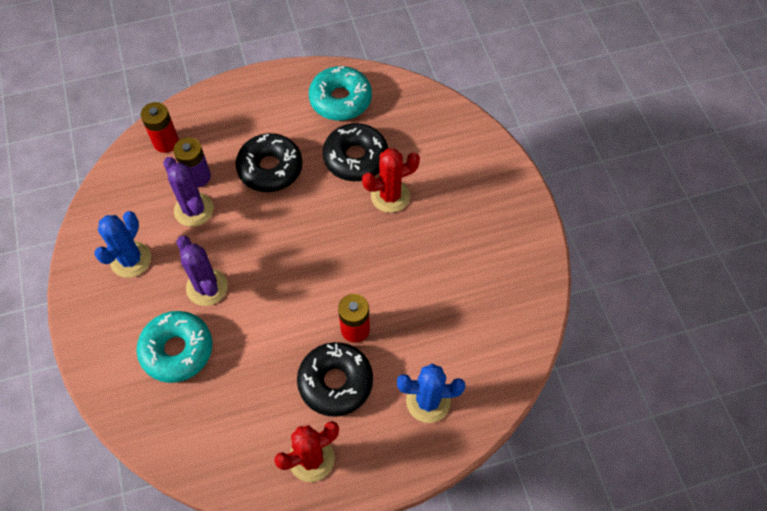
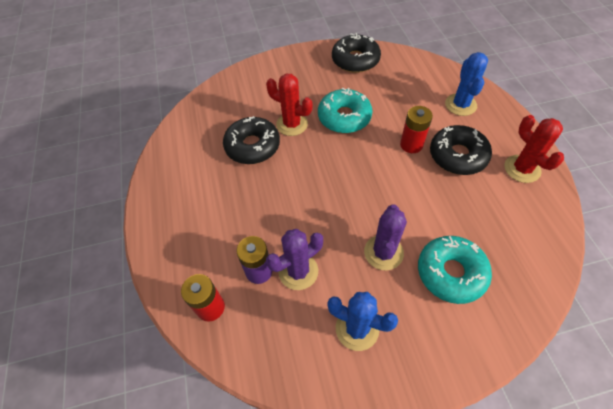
camera: 85 degrees left, 5 degrees down
purple cactus [177,236,228,306] -> purple cactus turned 45 degrees counterclockwise [364,204,407,271]
black donut [236,133,302,192] -> black donut moved to [332,33,381,73]
turquoise donut [309,66,372,121] -> turquoise donut moved to [318,88,373,133]
red cactus [362,148,420,213] -> red cactus turned 45 degrees counterclockwise [266,74,313,136]

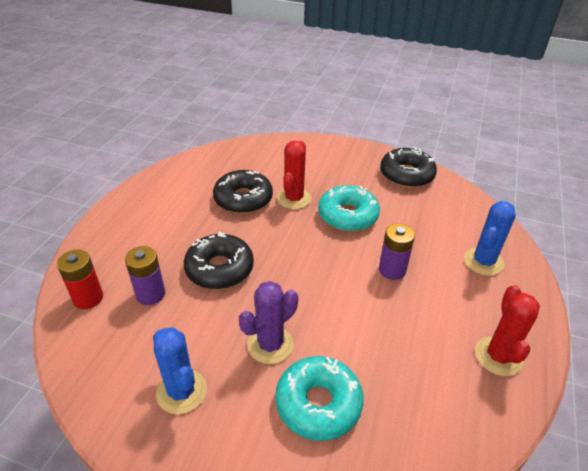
camera: 30 degrees right, 15 degrees down
red cactus [266,74,313,136] -> red cactus turned 45 degrees clockwise [277,141,311,209]
purple cactus [266,229,323,290] -> none
red battery [400,106,433,153] -> purple battery [379,223,415,280]
black donut [430,125,492,175] -> black donut moved to [184,232,254,289]

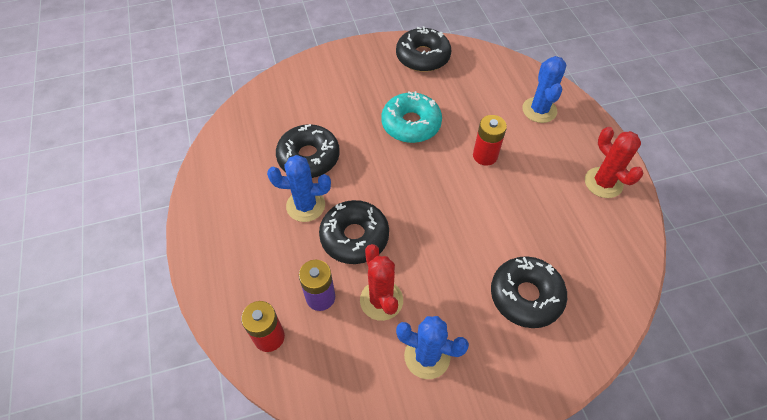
camera: 35 degrees left, 15 degrees up
purple cactus [239,281,298,364] -> none
turquoise donut [275,356,364,441] -> black donut [491,256,567,328]
red cactus [277,141,311,209] -> red cactus moved to [360,244,403,321]
purple battery [379,223,415,280] -> red battery [473,115,507,165]
none -> blue cactus [267,155,331,222]

